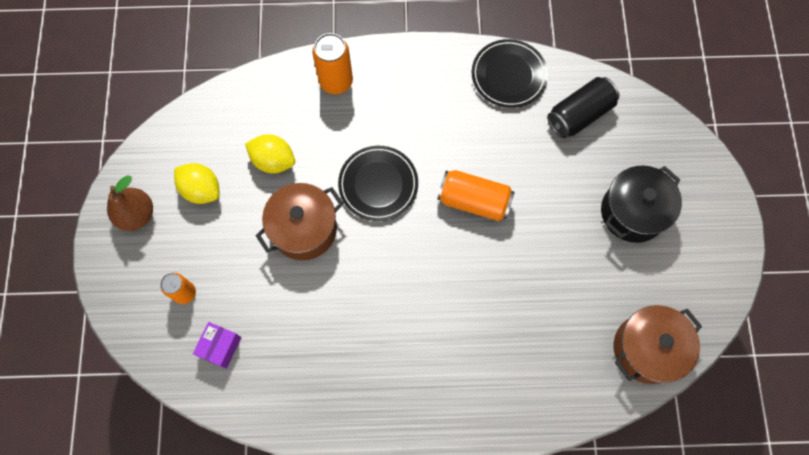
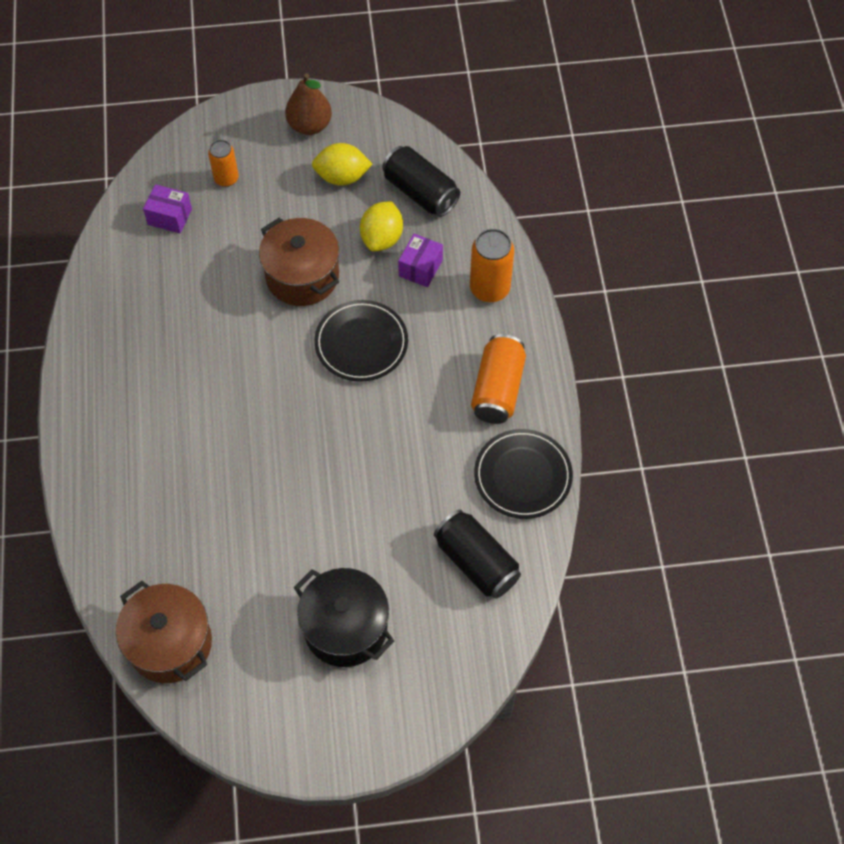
camera: 85 degrees right, 10 degrees down
yellow lemon [174,163,219,204] -> yellow lemon turned 60 degrees clockwise [312,143,372,186]
orange can [437,170,515,221] -> orange can moved to [471,334,526,424]
none -> black can [382,146,460,217]
none -> purple box [398,234,443,287]

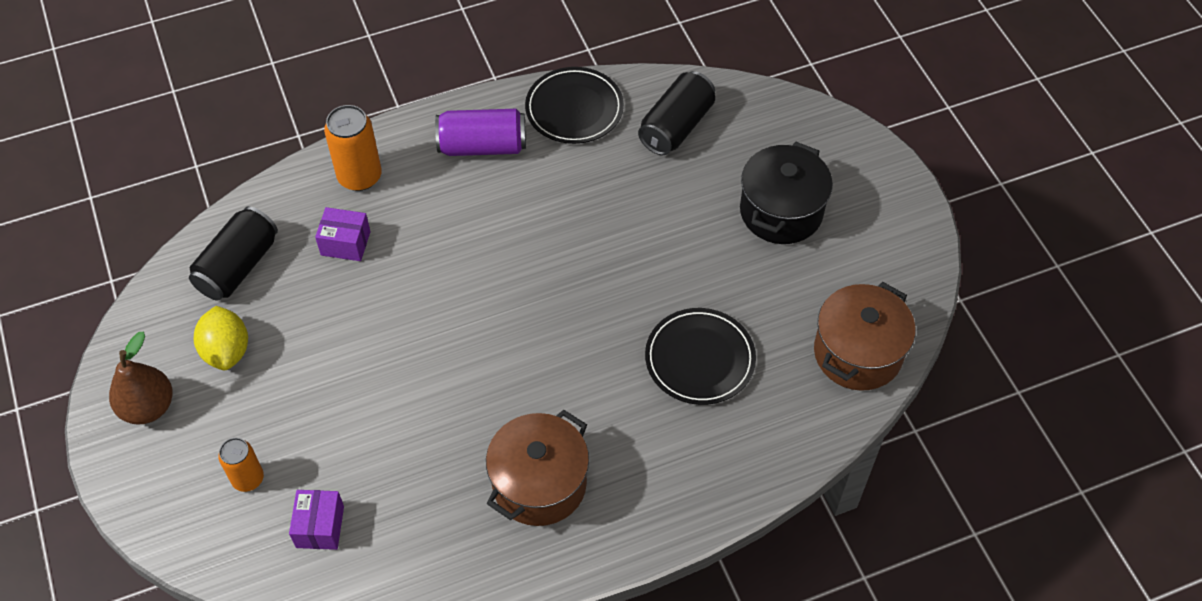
camera: 105 degrees left, 5 degrees down
brown pot [259,218,339,306] -> brown pot moved to [486,410,589,526]
black plate [314,300,408,382] -> black plate moved to [645,308,756,405]
yellow lemon [360,201,403,251] -> none
orange can [471,334,526,424] -> purple can [435,109,526,156]

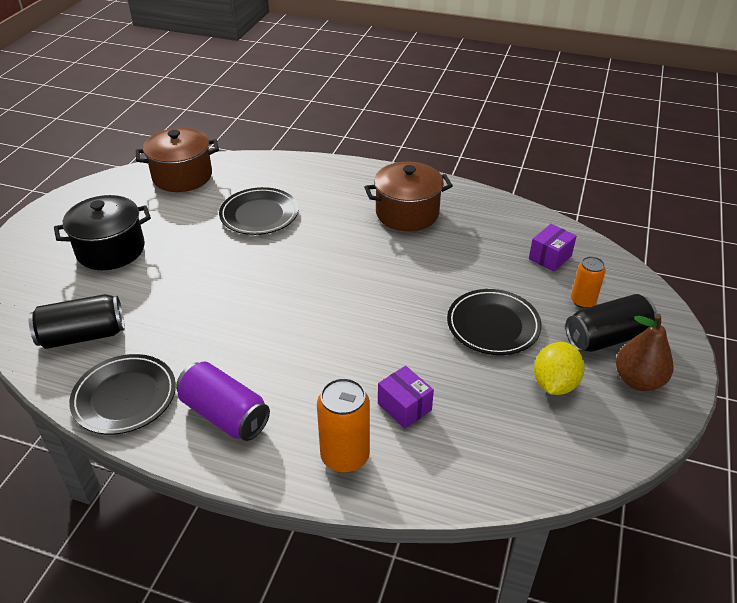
camera: 140 degrees left, 15 degrees down
black can [189,206,278,301] -> black can moved to [565,294,658,352]
none -> black plate [447,289,542,355]

